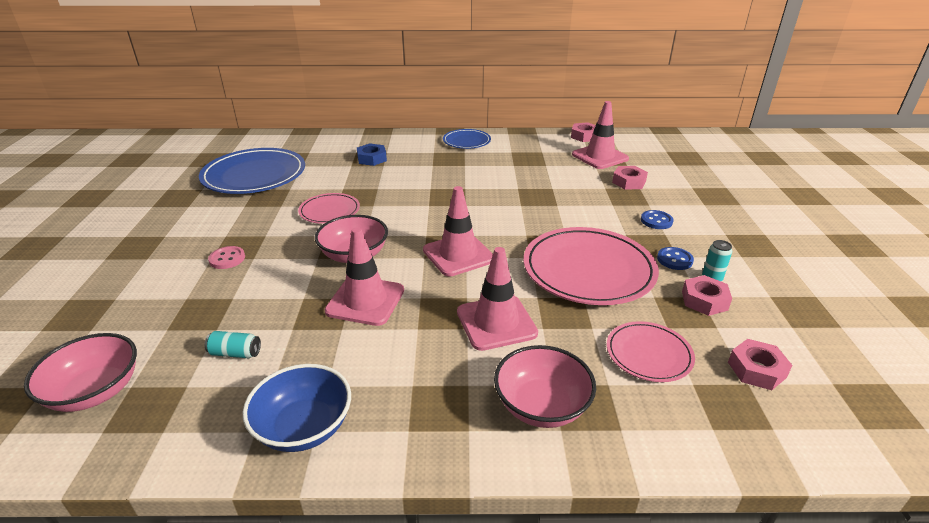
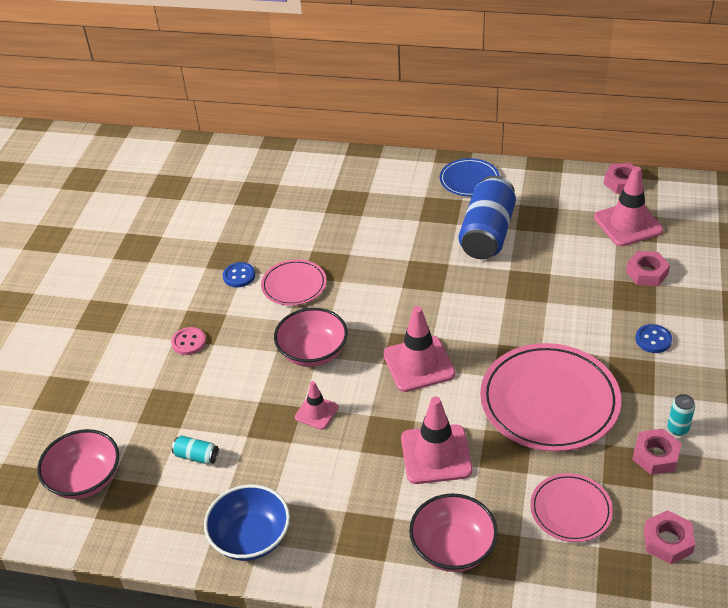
camera: 15 degrees right, 10 degrees up
blue plate [199,148,305,194] -> none
pink traffic cone [324,227,404,326] -> pink traffic cone [295,381,339,430], size x0.56
blue nut [357,143,387,166] -> none
blue button [657,247,694,270] -> blue button moved to [223,262,255,287]
none -> blue can [459,176,516,259]

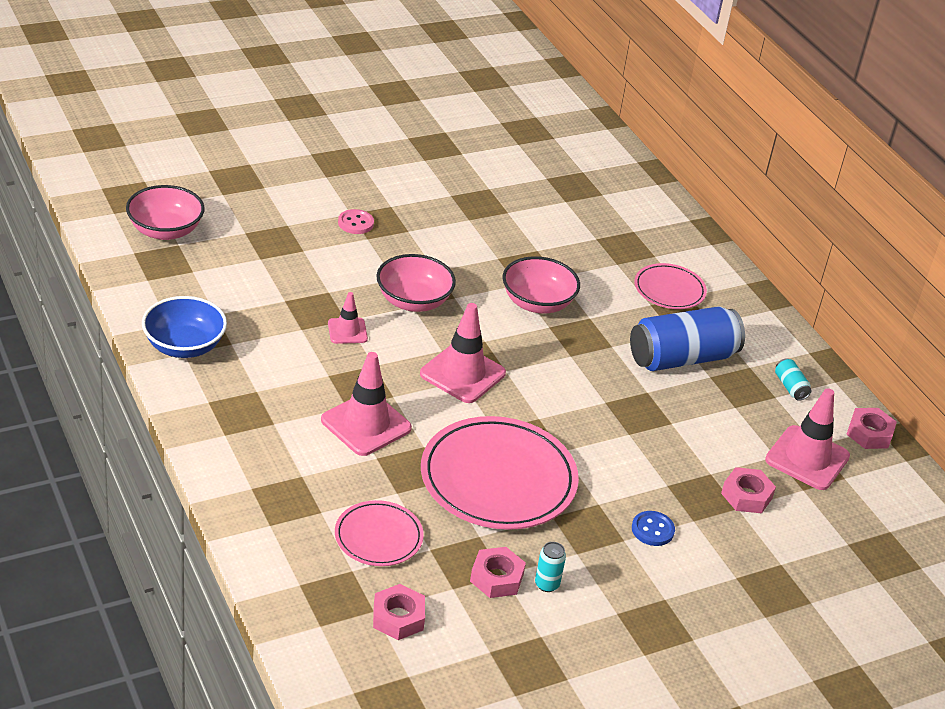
camera: 45 degrees right, 5 degrees down
turquoise can [172,436,219,464] -> turquoise can moved to [775,358,812,401]
blue button [223,262,255,287] -> none
pink plate [261,259,327,306] -> pink plate moved to [634,263,707,309]
pink bowl [409,493,498,572] -> pink bowl moved to [502,256,580,314]
blue plate [440,158,500,196] -> none

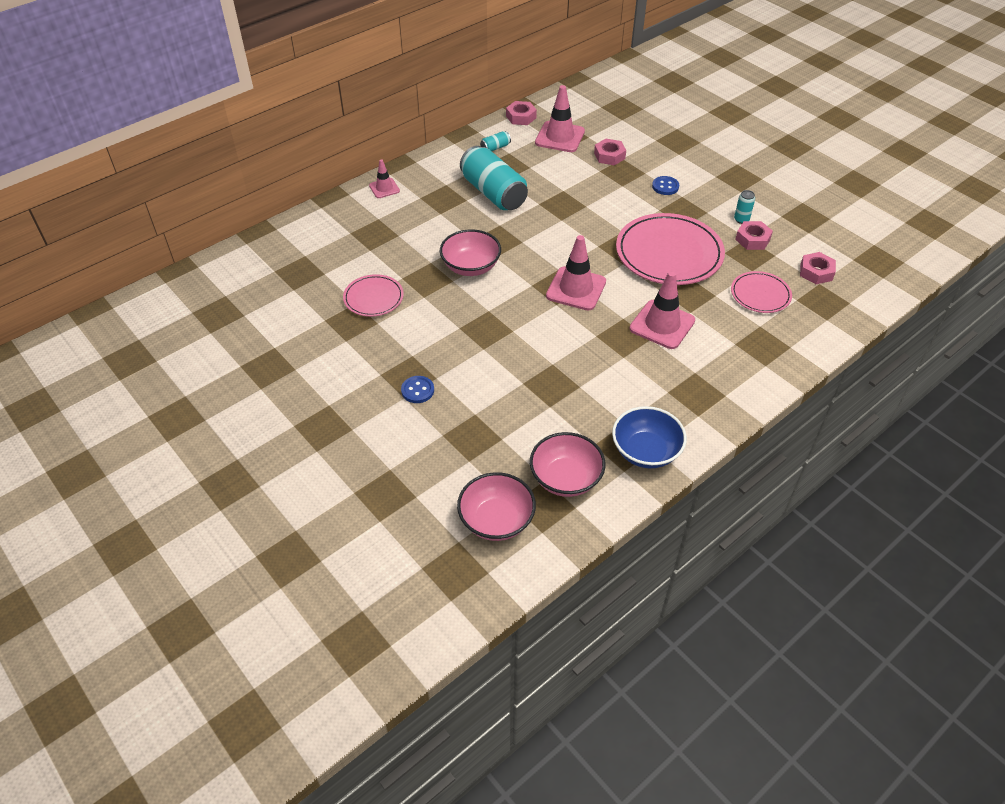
camera: 100 degrees left, 10 degrees up
pink traffic cone [328,292,368,344] -> pink traffic cone moved to [369,159,400,198]
pink button [338,209,374,234] -> blue button [401,376,434,403]
pink bowl [377,254,456,312] -> pink bowl moved to [530,432,606,497]
blue can [630,307,745,371] -> turquoise can [460,146,528,210]
pink plate [634,263,707,309] -> pink plate moved to [343,274,404,317]

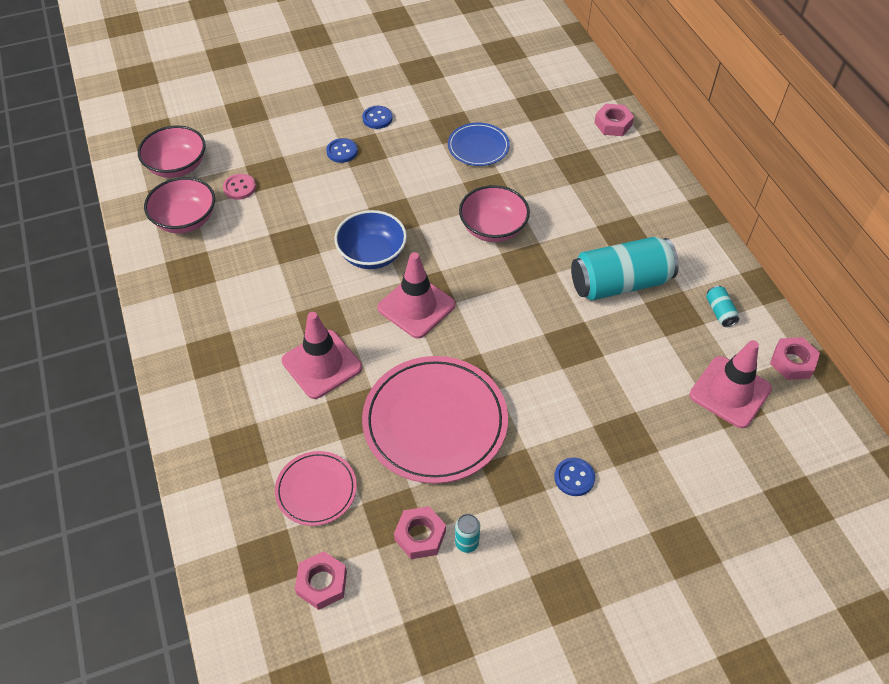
camera: 110 degrees right, 5 degrees up
pink plate [343,274,404,317] -> blue plate [448,123,510,166]
pink traffic cone [369,159,400,198] -> none
pink nut [594,139,626,166] -> pink nut moved to [594,104,634,136]
blue bowl [612,406,687,468] -> blue bowl moved to [334,210,407,269]
none -> pink button [223,174,256,200]
none -> blue button [362,106,393,129]

